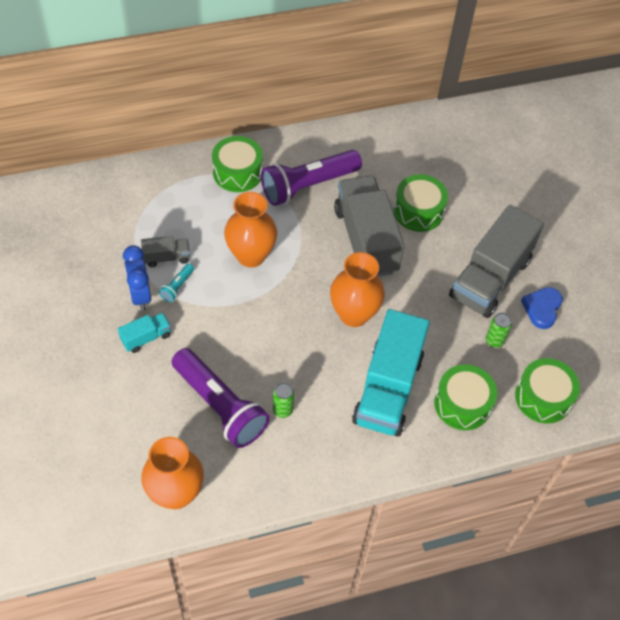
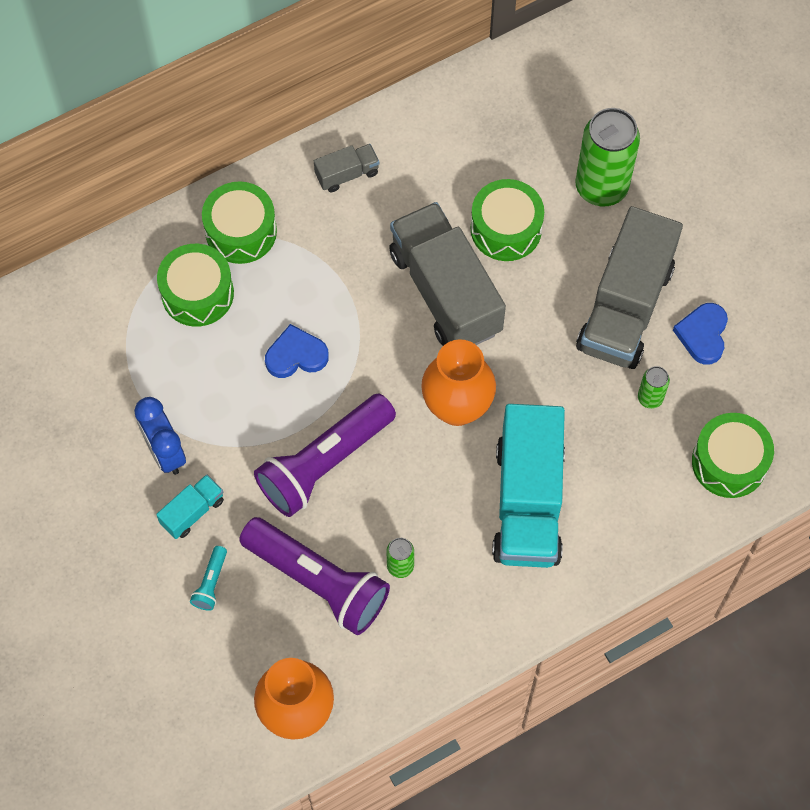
camera: 10 degrees left, 10 degrees up
grey truck [141,236,190,267] -> grey truck moved to [314,144,379,192]
turquoise flashlight [159,264,194,302] -> turquoise flashlight moved to [190,546,227,611]
orange vase [224,192,277,267] -> blue heart [265,324,329,378]
purple flashlight [261,150,362,206] -> purple flashlight moved to [254,394,396,517]
green drum [434,364,497,430] -> green drum moved to [157,244,234,327]
none -> green can [575,108,640,206]

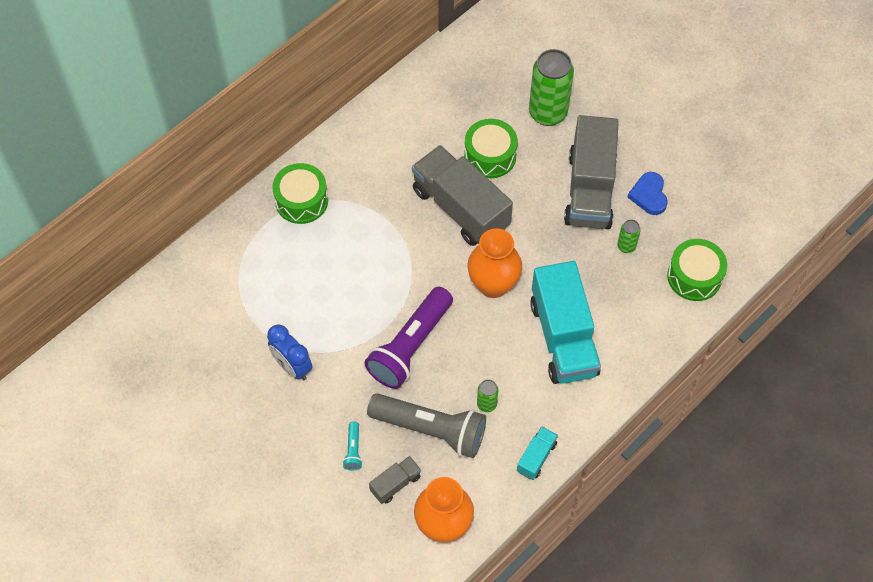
camera: 15 degrees left, 5 degrees down
turquoise truck [156,474,224,539] -> turquoise truck moved to [517,426,558,480]
green drum [157,244,234,327] -> none
purple flashlight [239,517,390,635] -> grey flashlight [367,393,486,458]
blue heart [265,324,329,378] -> none
grey truck [314,144,379,192] -> grey truck moved to [369,456,421,504]

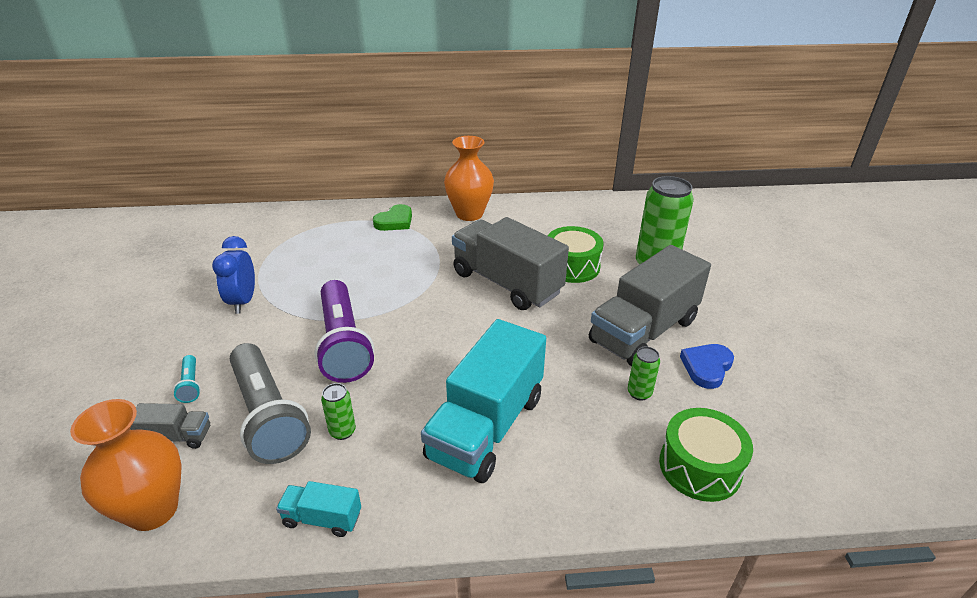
camera: 40 degrees right, 25 degrees down
green drum [272,163,328,224] -> green heart [373,204,412,231]
turquoise flashlight [342,421,363,470] -> turquoise flashlight turned 60 degrees counterclockwise [173,355,201,403]
purple flashlight [364,287,453,389] -> purple flashlight turned 90 degrees counterclockwise [315,280,374,383]
grey truck [412,145,513,246] -> grey truck turned 45 degrees counterclockwise [452,217,569,310]
orange vase [468,228,522,298] -> orange vase moved to [444,136,494,221]
turquoise truck [517,426,558,480] -> turquoise truck turned 150 degrees counterclockwise [276,481,361,537]

